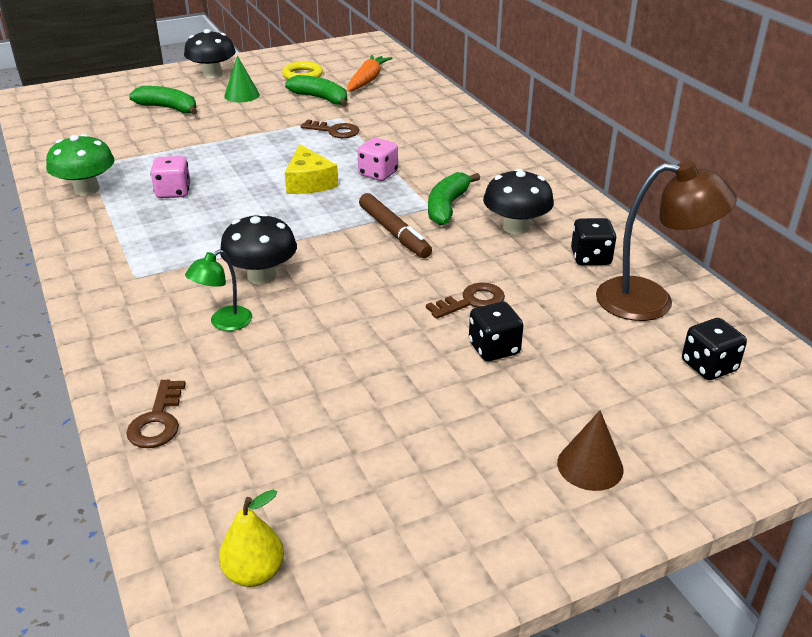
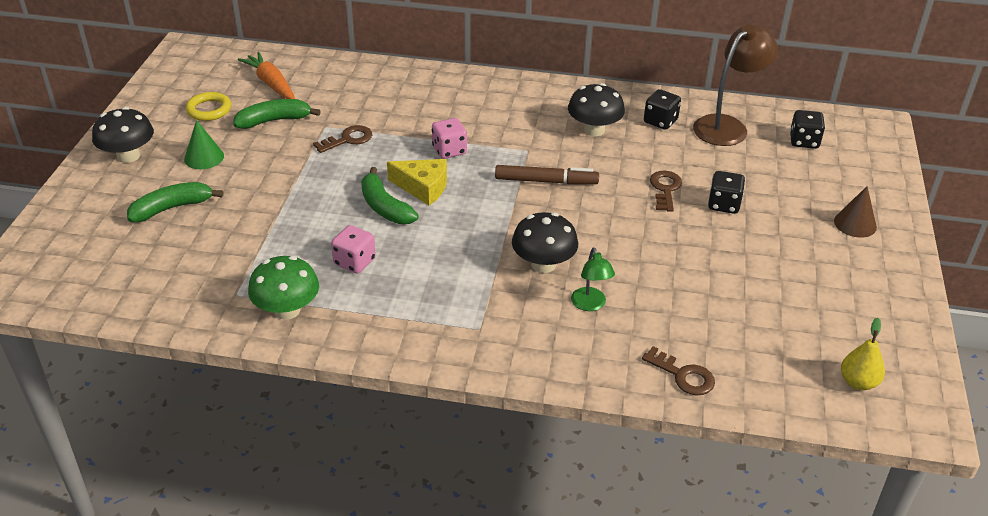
camera: 55 degrees left, 5 degrees up
green banana [428,172,480,226] -> green banana moved to [361,167,419,224]

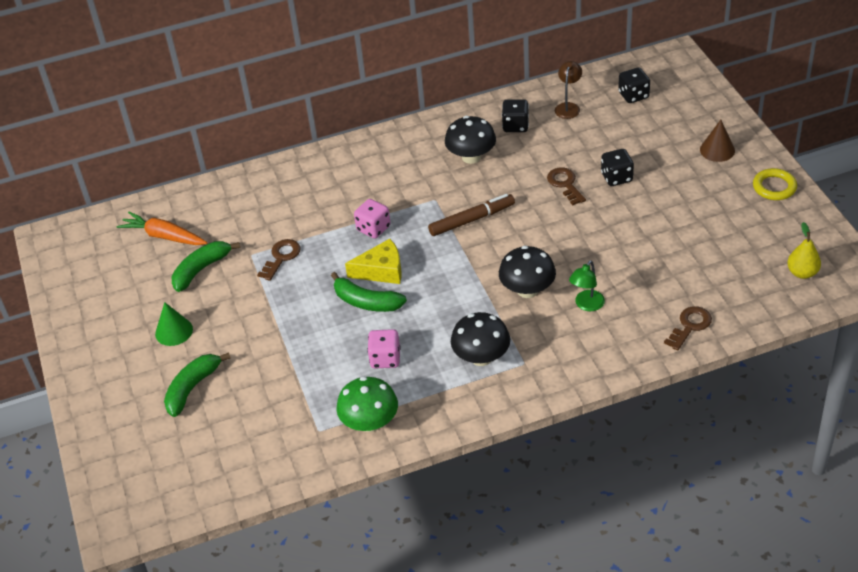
camera: 25 degrees left, 5 degrees up
black mushroom [92,107,154,163] -> black mushroom moved to [451,312,510,366]
yellow ring [186,92,231,121] -> yellow ring moved to [753,168,797,200]
green lamp [571,248,615,311] -> green lamp turned 75 degrees clockwise [569,260,605,311]
brown key [642,346,715,396] -> brown key turned 60 degrees counterclockwise [664,306,712,350]
brown lamp [693,24,778,146] -> brown lamp [555,61,582,119], size x0.53

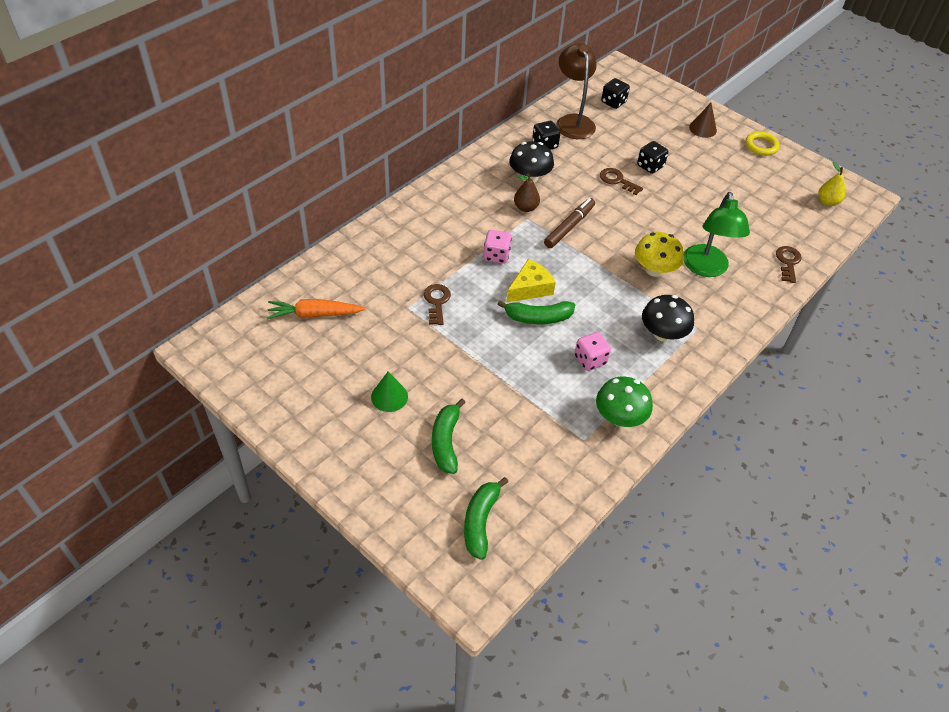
camera: 35 degrees left, 5 degrees up
green banana [172,241,240,292] -> green banana moved to [464,477,508,560]
black mushroom [499,246,556,298] -> yellow mushroom [635,232,684,277]
brown lamp [555,61,582,119] -> brown lamp [556,43,597,139], size x1.87
green lamp [569,260,605,311] -> green lamp [684,192,750,277], size x1.87
none -> brown pear [514,173,540,212]

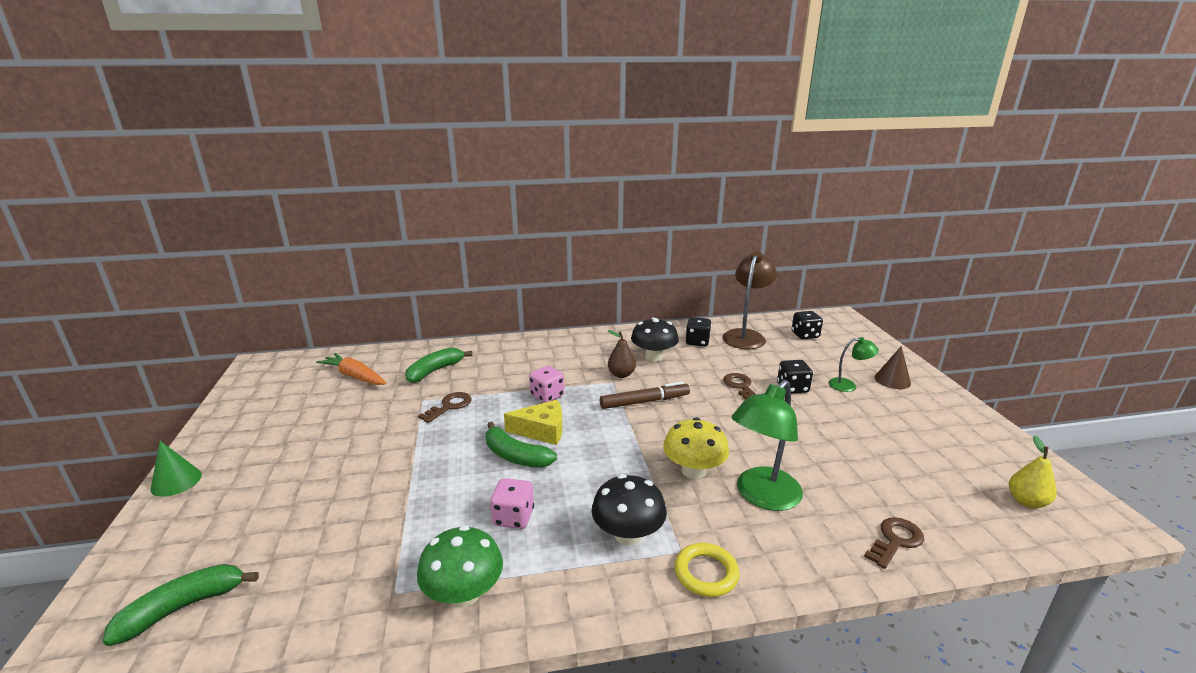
camera: 40 degrees right, 25 degrees down
green cone [371,371,408,412] -> green cone moved to [150,441,202,497]
green banana [432,399,466,474] -> green banana moved to [405,348,472,383]
yellow ring [745,132,780,156] -> yellow ring moved to [675,543,739,597]
none -> green lamp [829,337,879,392]

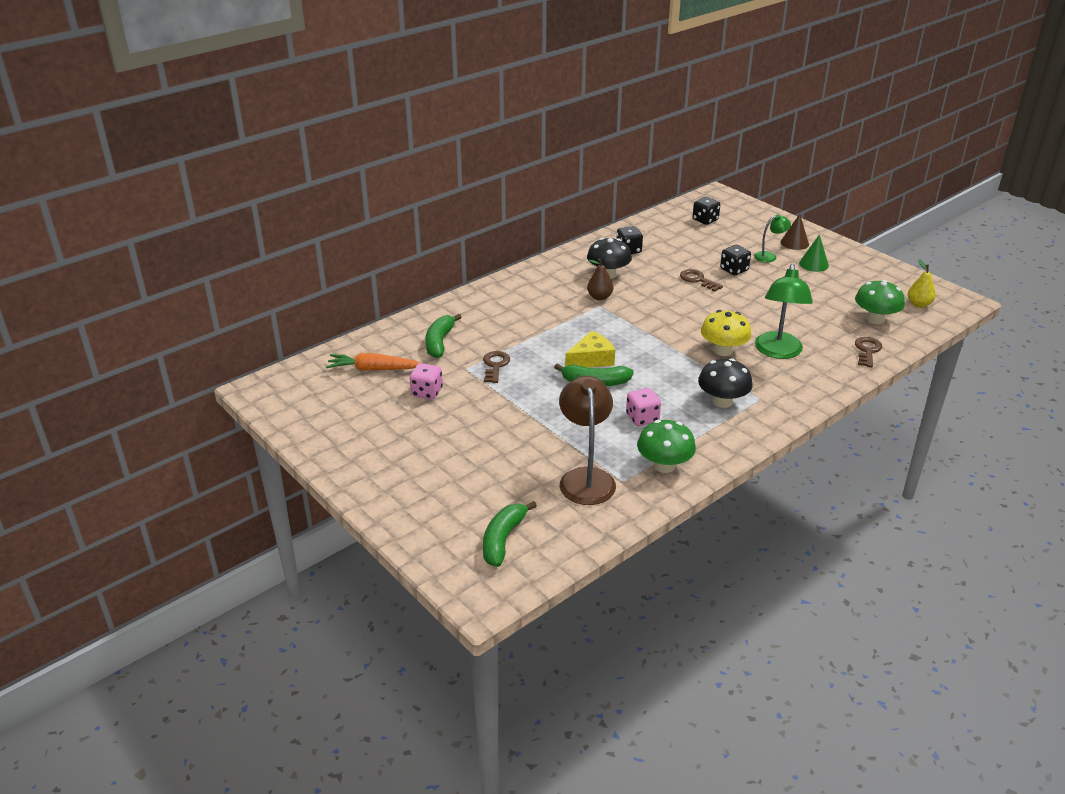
camera: 30 degrees left, 10 degrees up
green cone [150,441,202,497] -> green cone moved to [799,234,829,272]
pink dice [529,366,564,403] -> pink dice moved to [410,363,443,400]
brown marker [600,381,690,409] -> none
yellow ring [675,543,739,597] -> none
brown lamp [722,251,777,349] -> brown lamp moved to [559,376,616,505]
none -> green mushroom [855,280,905,324]

